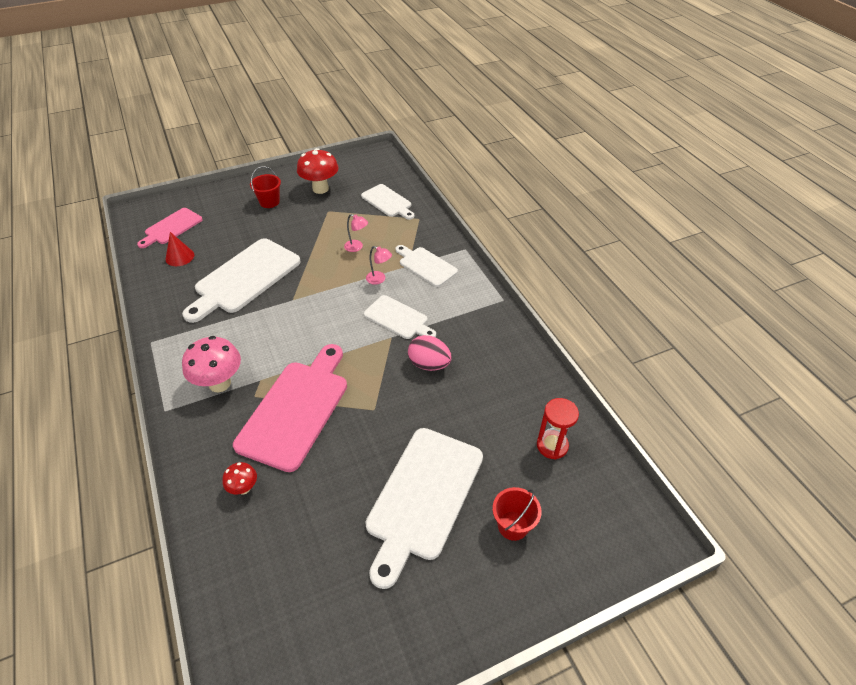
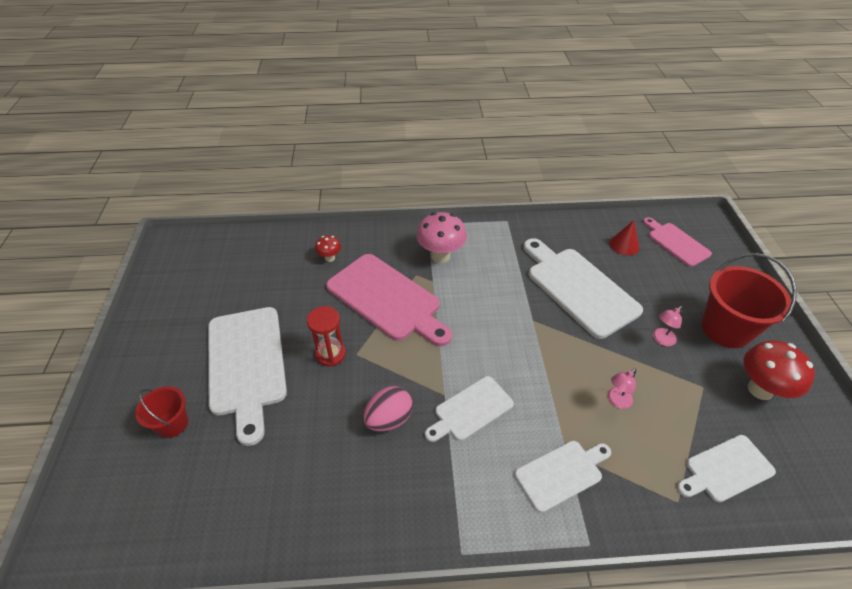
camera: 110 degrees right, 0 degrees up
red bucket [250,166,281,208] -> red bucket [701,253,797,348], size x1.82
white cutting board [365,428,483,589] -> white cutting board turned 150 degrees counterclockwise [208,307,287,446]
pink lamp [366,246,392,285] -> pink lamp moved to [653,306,682,346]
red hourglass [537,398,579,460] -> red hourglass moved to [307,306,346,366]

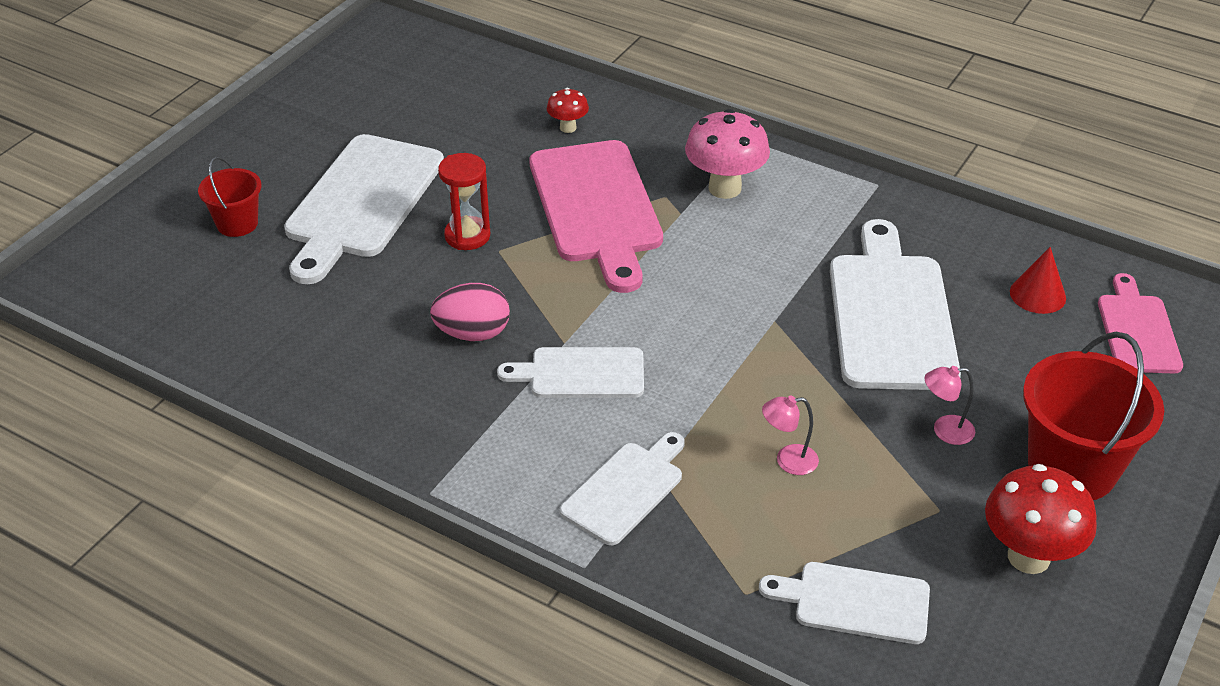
camera: 35 degrees right, 5 degrees down
white cutting board [515,441,611,513] -> white cutting board turned 60 degrees counterclockwise [560,432,685,545]

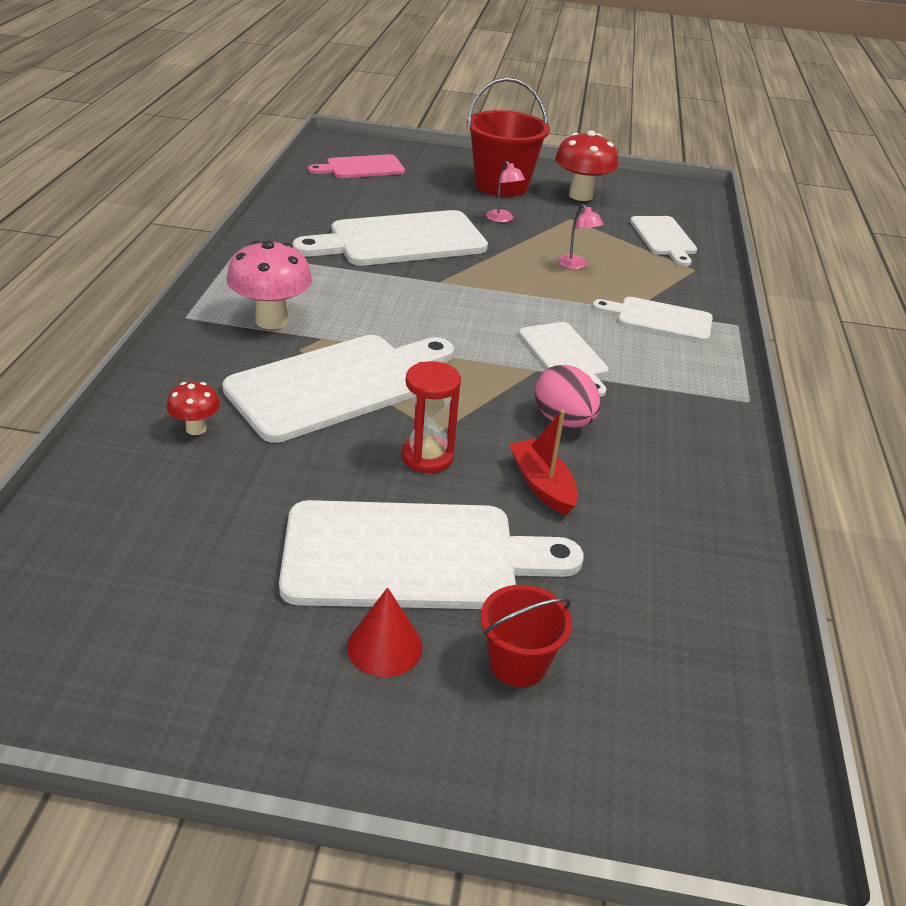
camera: 115 degrees left, 5 degrees down
pink cutting board [529,140,663,293] -> white cutting board [222,335,454,443]
red cone [1010,247,1066,314] -> red cone moved to [347,588,423,677]
none -> red boat [509,410,578,515]

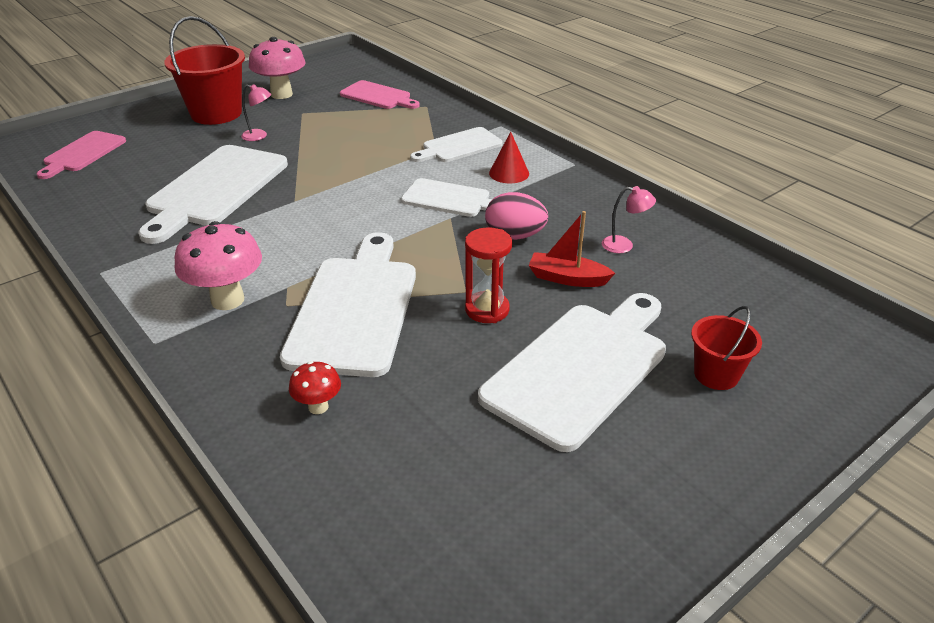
camera: 45 degrees left, 0 degrees up
red cone [347,588,423,677] -> red cone moved to [489,132,529,183]
red mushroom [555,130,618,201] -> pink mushroom [249,37,305,99]
pink lamp [558,204,604,269] -> pink lamp moved to [602,186,656,253]
white cutting board [630,216,697,266] -> pink cutting board [340,80,420,109]

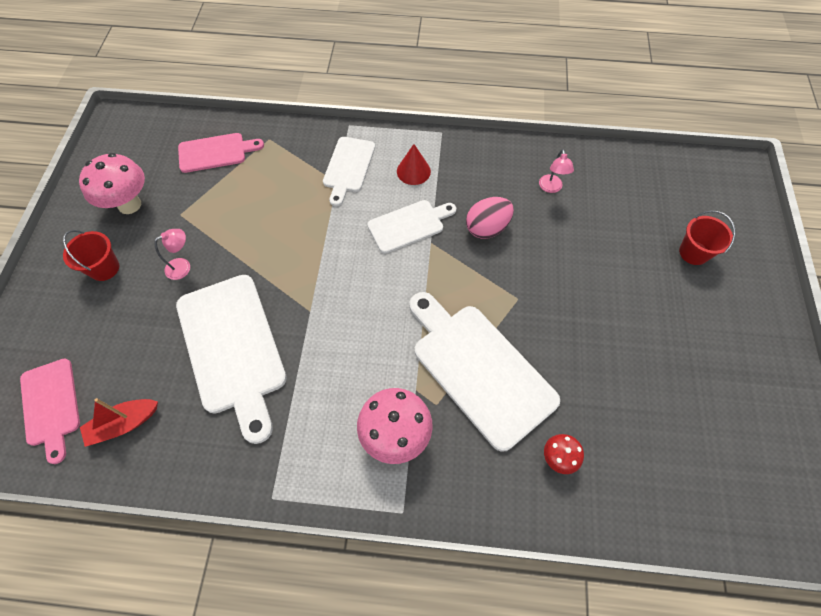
camera: 45 degrees left, 25 degrees up
red bucket [164,16,245,125] -> red bucket [63,230,119,281], size x0.55
red hourglass [465,227,512,323] -> none
white cutting board [478,293,666,452] -> none
red boat [528,211,615,287] -> red boat moved to [80,398,158,447]
pink lamp [602,186,656,253] -> pink lamp turned 120 degrees clockwise [539,149,574,193]

